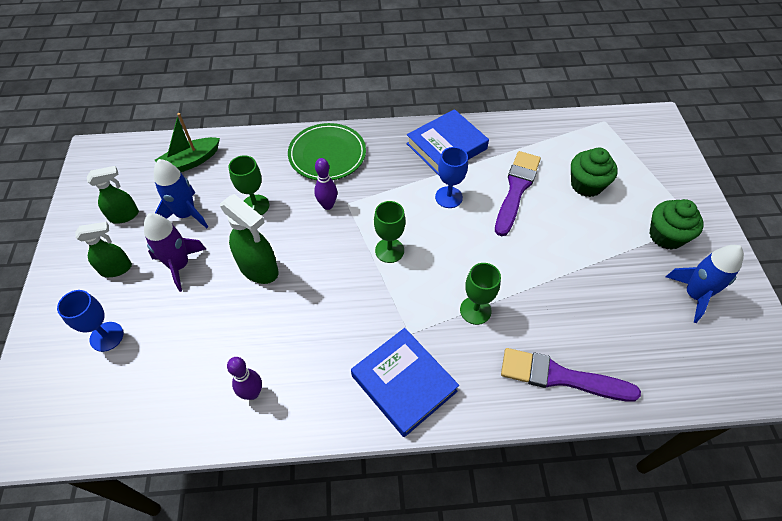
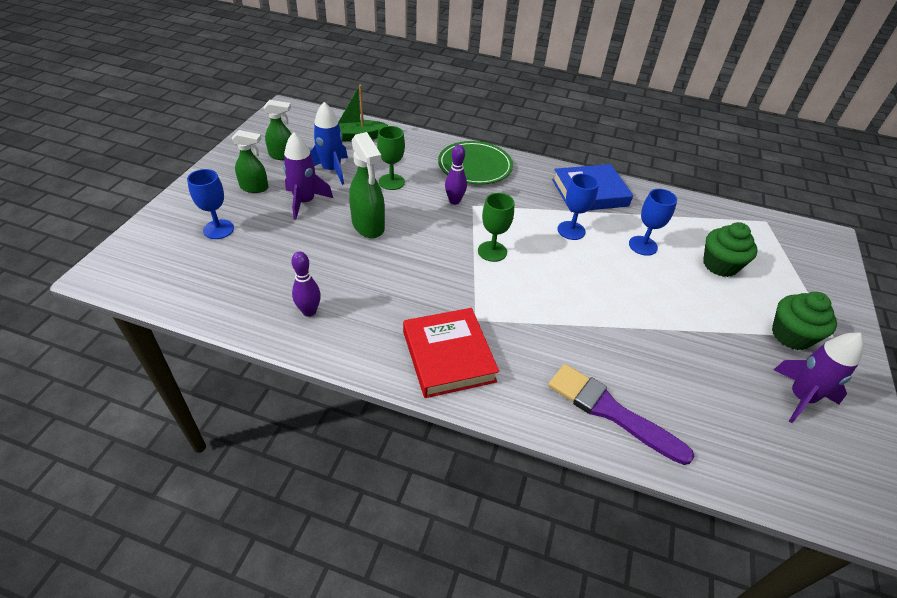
camera: 20 degrees right, 10 degrees down
blue book [351,328,459,437] -> red book [403,308,499,398]
green goblet [460,263,501,325] -> none
purple brush [495,151,541,236] -> blue goblet [629,189,677,256]
blue rocket [666,245,744,323] -> purple rocket [773,333,864,423]

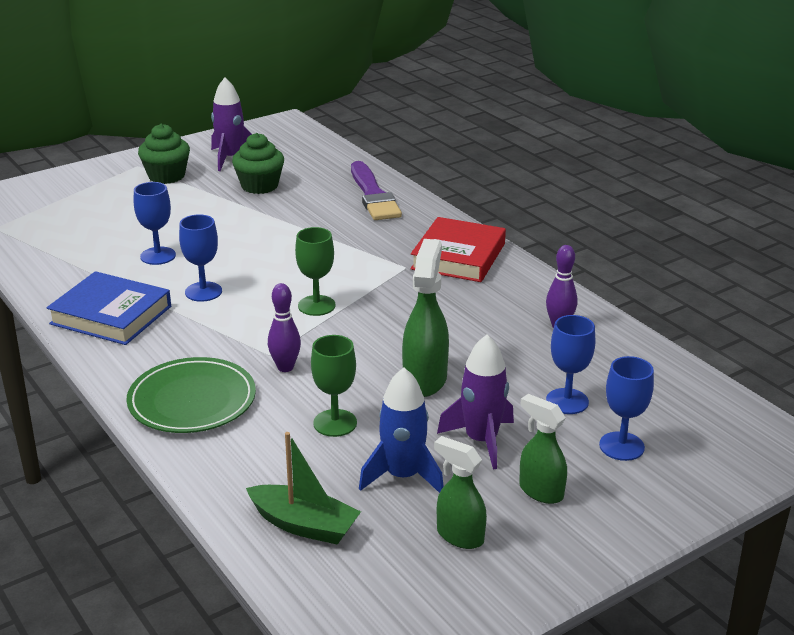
camera: 140 degrees left, 15 degrees down
green cupcake [703,222,758,277] -> green cupcake moved to [232,133,284,194]
none -> blue goblet [546,315,595,414]

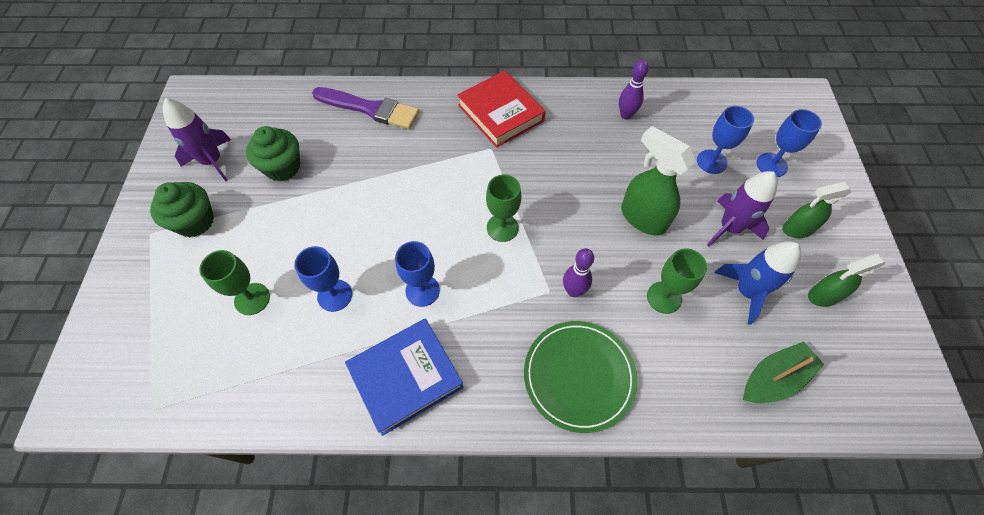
camera: 55 degrees left, 30 degrees up
none -> green goblet [199,250,270,315]

